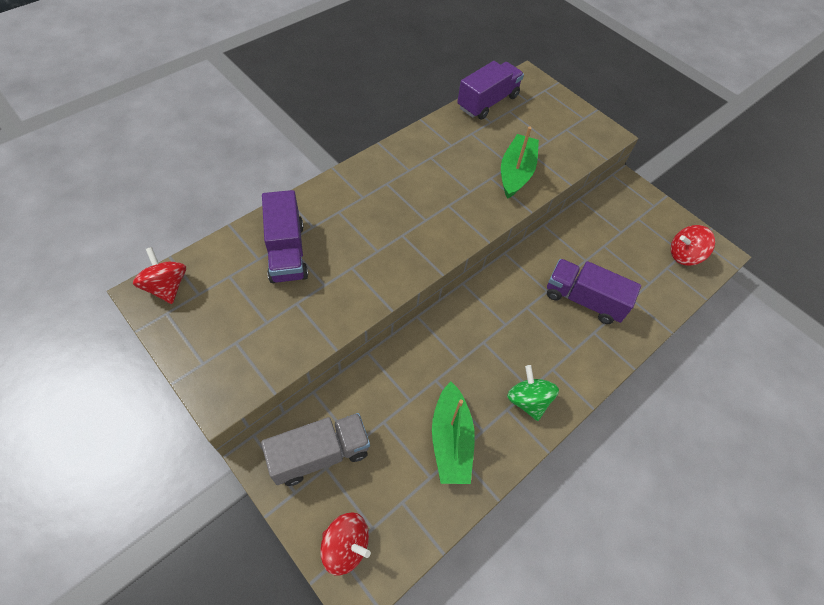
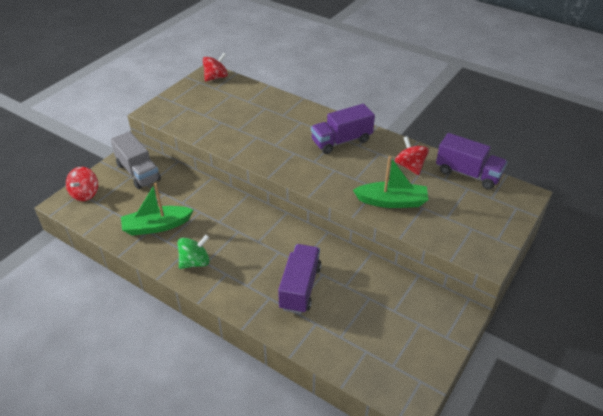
camera: 80 degrees right, 15 degrees down
purple truck [262,190,308,283] -> purple truck moved to [311,104,375,154]
red spinning top [671,225,715,266] -> red spinning top moved to [395,136,429,175]

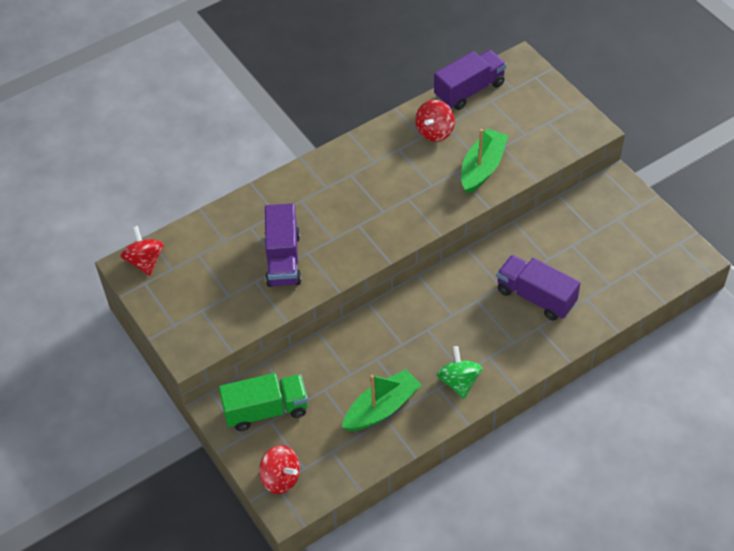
camera: 65 degrees left, 10 degrees up
grey truck [110,131,161,189] -> green truck [219,373,308,431]
green boat [121,183,193,236] -> green boat turned 135 degrees counterclockwise [342,369,422,431]
purple truck [311,104,375,154] -> purple truck moved to [265,203,302,287]
red spinning top [395,136,429,175] -> red spinning top turned 60 degrees counterclockwise [415,100,455,142]

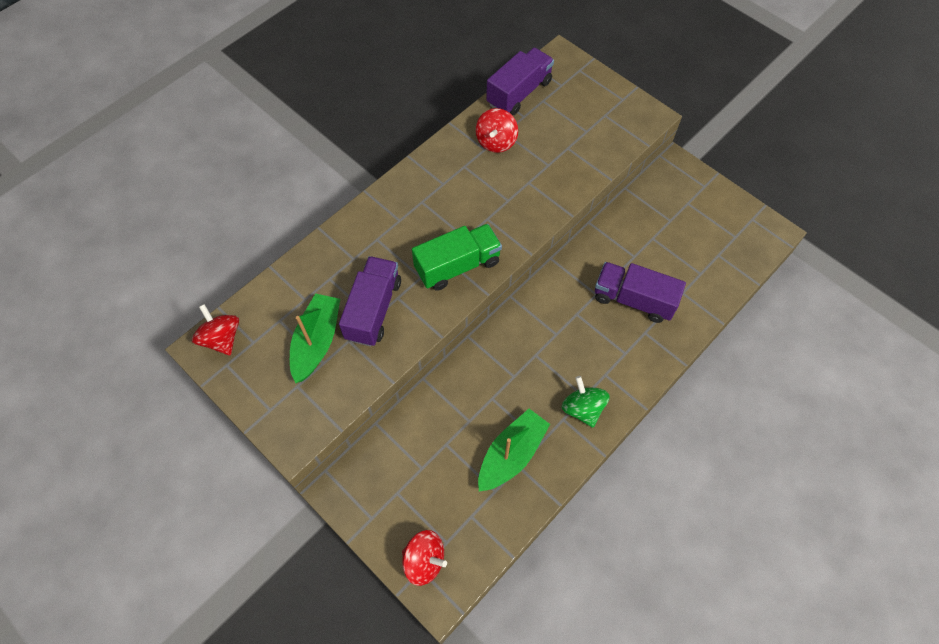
camera: 15 degrees left, 10 degrees up
green truck [219,373,308,431] -> green truck moved to [412,224,502,291]
purple truck [265,203,302,287] -> purple truck turned 150 degrees counterclockwise [339,256,401,346]
green boat [461,129,509,194] -> green boat moved to [290,293,340,383]

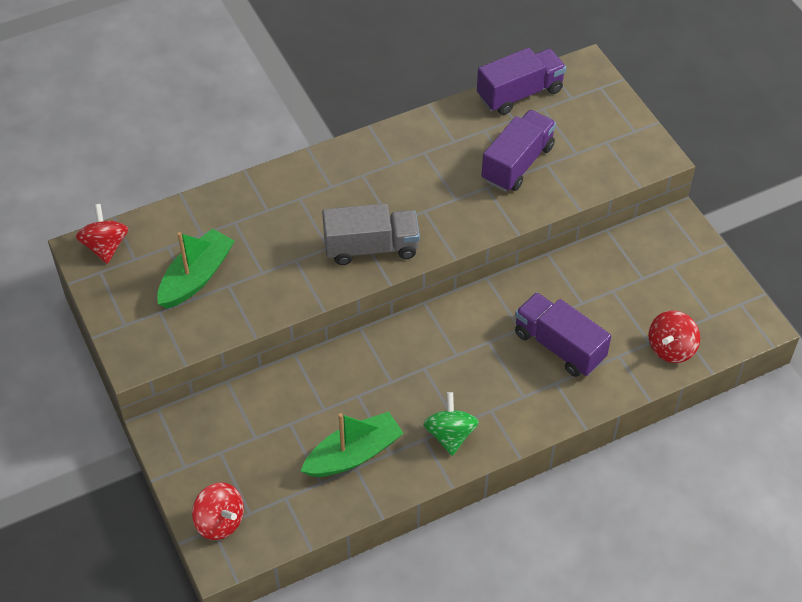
camera: 20 degrees right, 10 degrees down
purple truck [339,256,401,346] -> purple truck moved to [482,110,556,192]
green truck [412,224,502,291] -> grey truck [322,203,420,265]
red spinning top [476,108,518,153] -> red spinning top moved to [648,310,700,363]

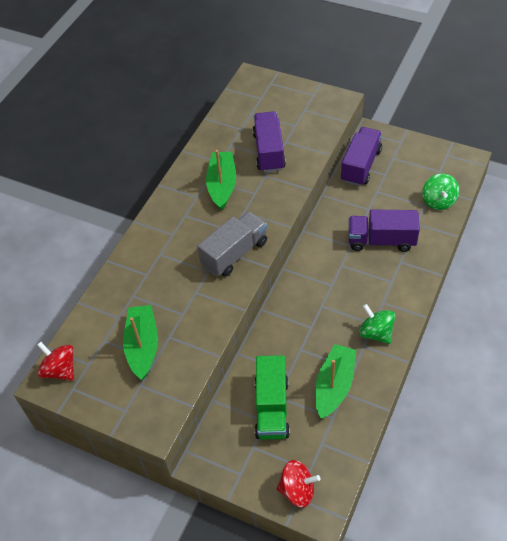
camera: 35 degrees left, 0 degrees up
purple truck [477,48,566,115] -> purple truck moved to [341,127,382,186]
red spinning top [648,310,700,363] -> green spinning top [422,173,459,210]
none -> green boat [206,150,236,211]
none -> green truck [255,355,290,439]

